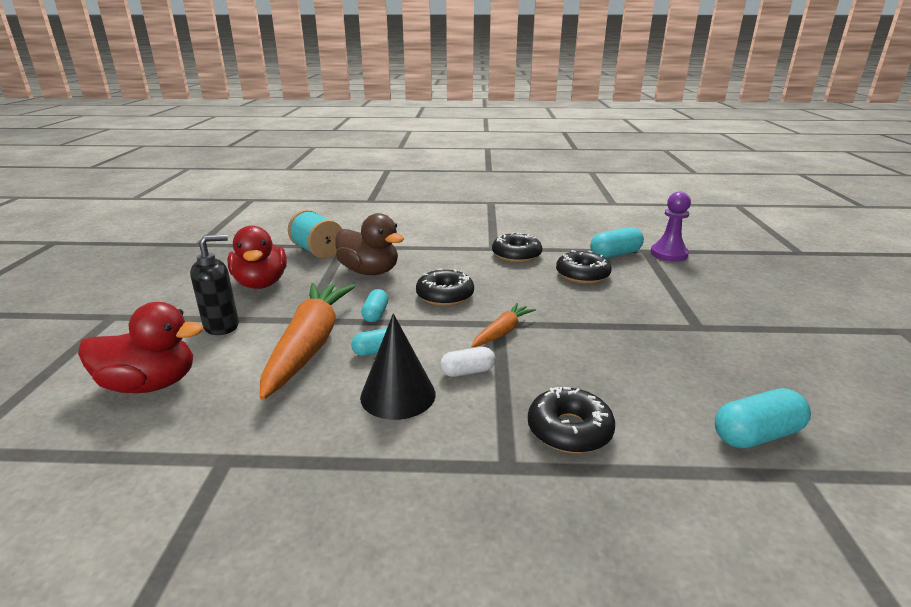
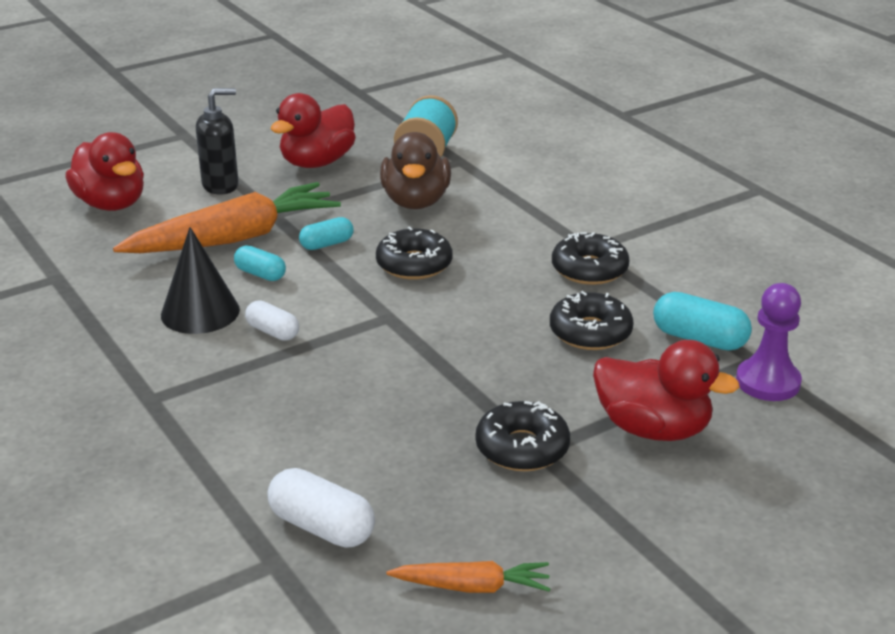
camera: 55 degrees right, 5 degrees up
black soap dispenser [190,234,239,335] -> black soap dispenser turned 45 degrees counterclockwise [196,88,239,194]
orange carrot [471,303,536,348] -> orange carrot moved to [386,561,550,593]
black donut [528,387,615,453] -> black donut moved to [475,401,570,471]
turquoise capsule [715,388,811,448] -> white capsule [268,468,375,548]
none -> red duck [593,340,740,441]

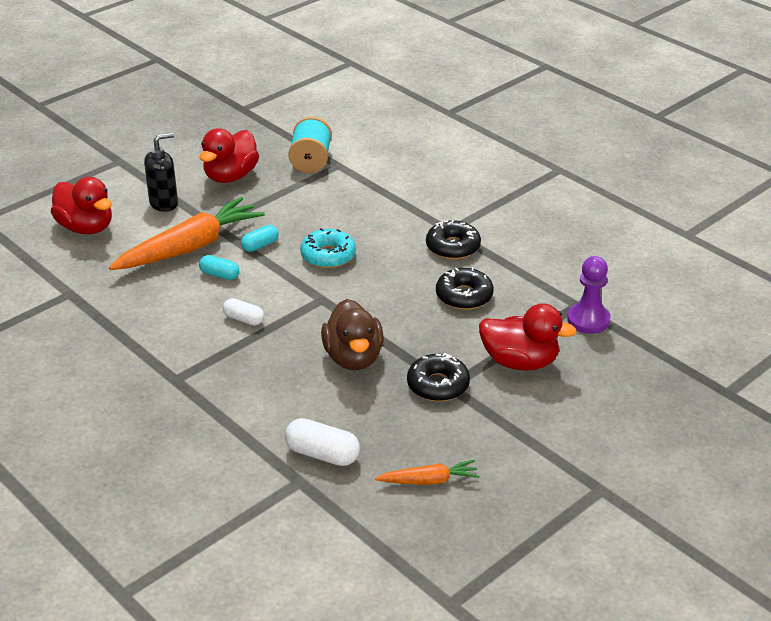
camera: 10 degrees left, 5 degrees up
black cone [161,227,240,334] -> none
black donut [376,226,453,280] -> turquoise donut [300,228,356,268]
brown duck [380,132,451,209] -> brown duck moved to [321,299,384,370]
turquoise capsule [653,292,752,351] -> none

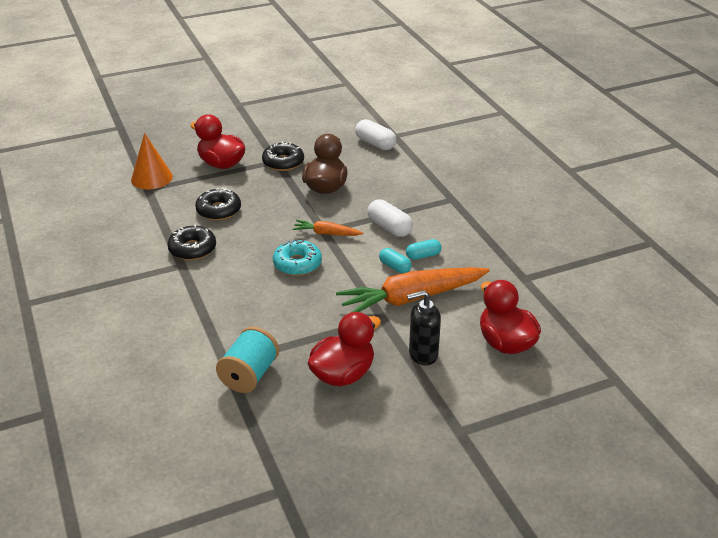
camera: 160 degrees left, 0 degrees up
white capsule [223,298,264,326] -> white capsule [367,199,413,237], size x1.55
turquoise capsule [241,225,279,252] -> turquoise capsule moved to [406,239,442,260]
orange carrot [375,460,479,485] -> orange carrot moved to [292,220,363,236]
purple pawn [567,256,611,334] -> orange cone [131,133,173,190]

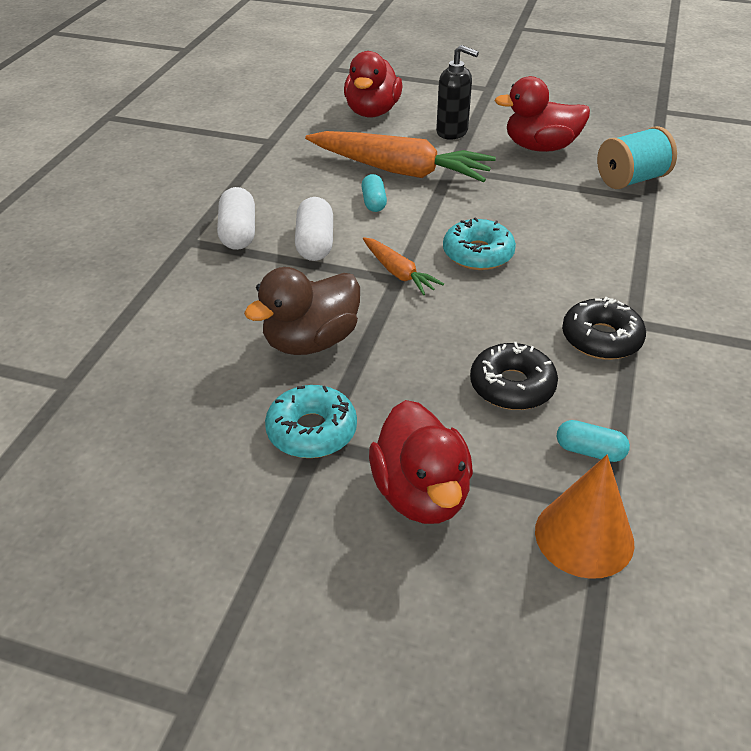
camera: 140 degrees left, 5 degrees up
black donut [262,141,304,171] -> turquoise donut [265,385,357,458]
white capsule [355,119,396,150] -> white capsule moved to [217,187,255,250]
turquoise capsule [406,239,442,260] -> turquoise capsule moved to [557,420,630,462]

